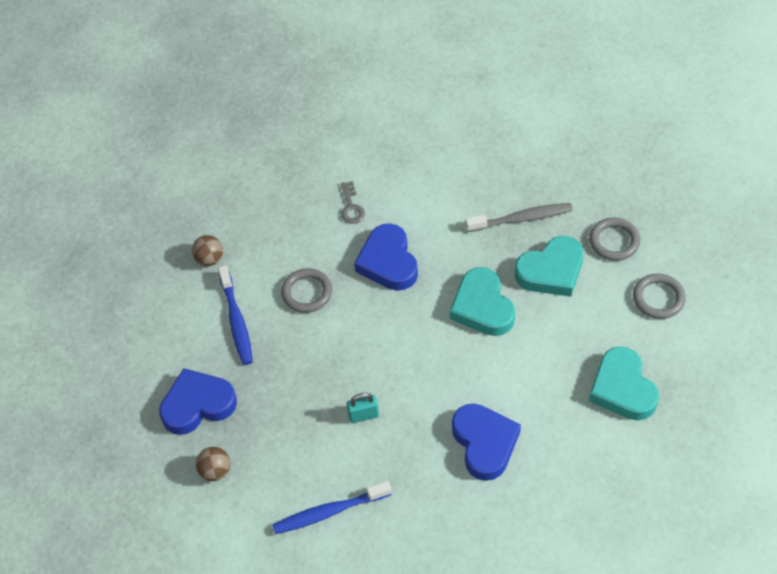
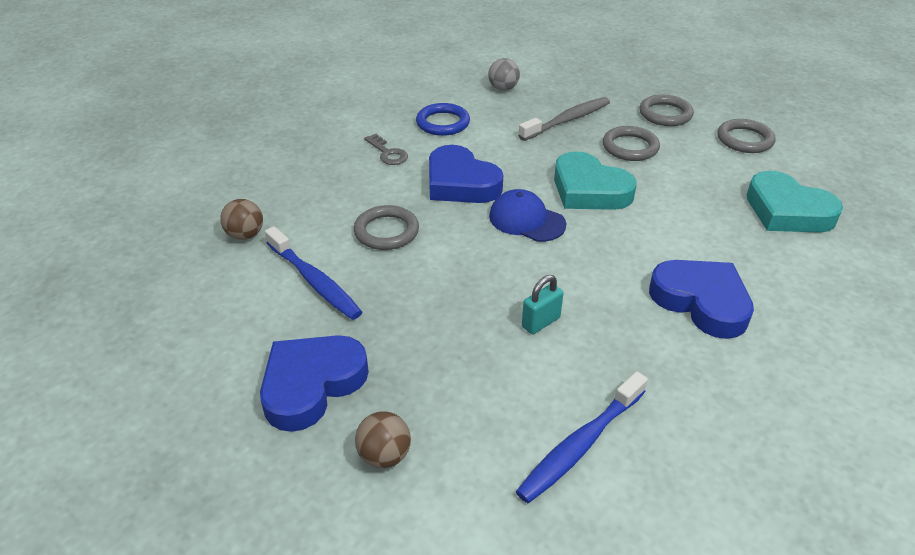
camera: 30 degrees left, 15 degrees down
turquoise heart [515,236,583,297] -> grey ring [603,126,660,161]
none -> blue ring [416,103,470,136]
none -> grey ball [488,58,520,91]
none -> blue cap [489,189,566,242]

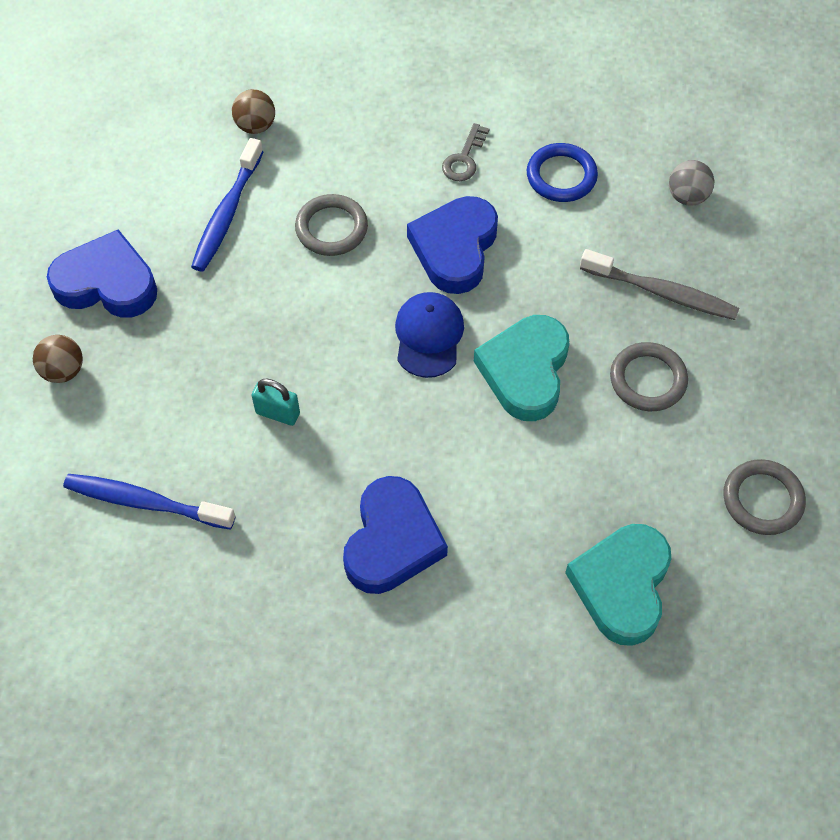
camera: 60 degrees right, 20 degrees up
grey ring [639,95,694,126] -> none

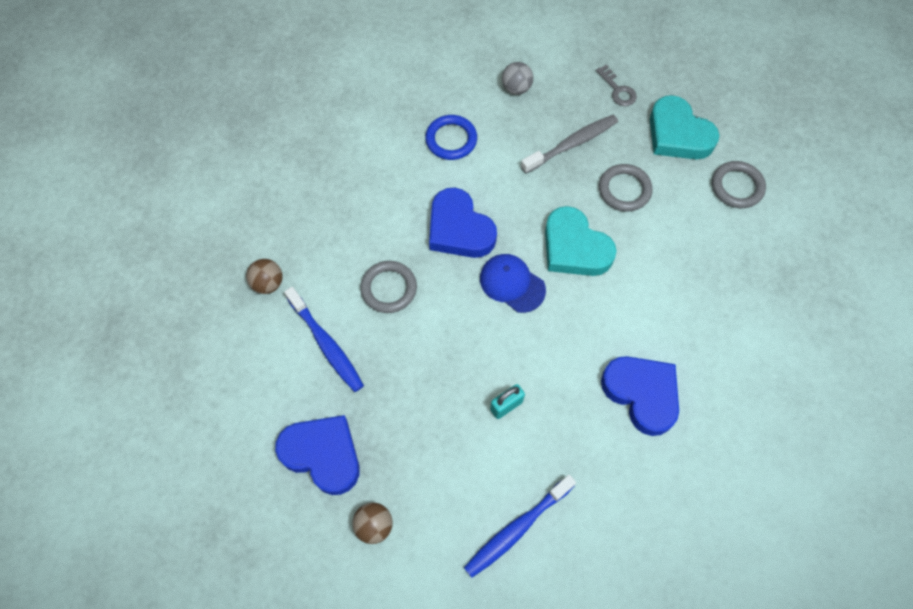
camera: 55 degrees left, 5 degrees up
blue heart [47,229,157,318] -> blue heart turned 75 degrees clockwise [275,415,360,495]
grey key [442,123,489,181] -> grey key moved to [596,65,637,106]
turquoise heart [565,524,671,646] -> turquoise heart moved to [650,95,720,159]

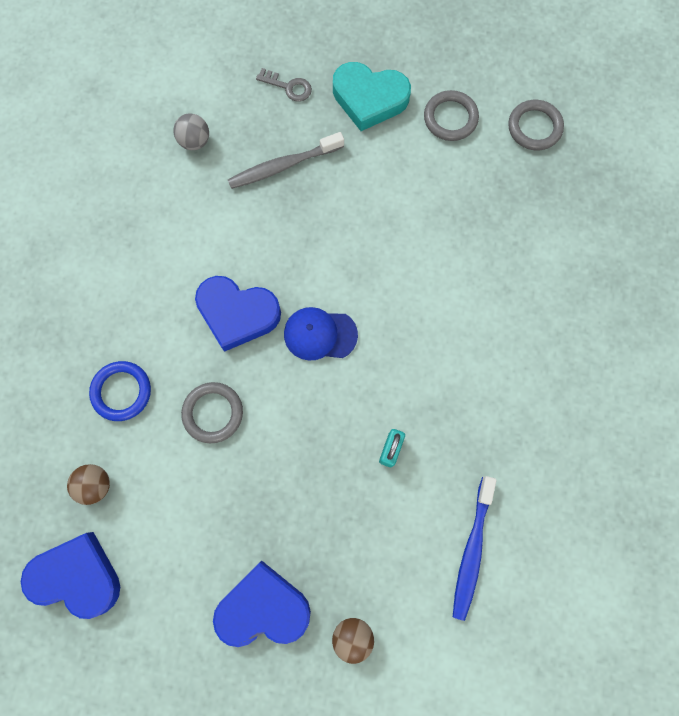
camera: 35 degrees left, 10 degrees up
blue toothbrush [284,287,364,392] -> none
blue ring [425,115,477,160] -> blue ring moved to [89,361,151,421]
grey toothbrush [521,115,618,174] -> grey toothbrush turned 135 degrees counterclockwise [228,132,344,189]
turquoise heart [545,206,617,276] -> none
grey ring [599,164,653,212] -> grey ring moved to [508,100,564,150]
blue heart [601,356,679,436] -> blue heart moved to [21,532,120,619]

